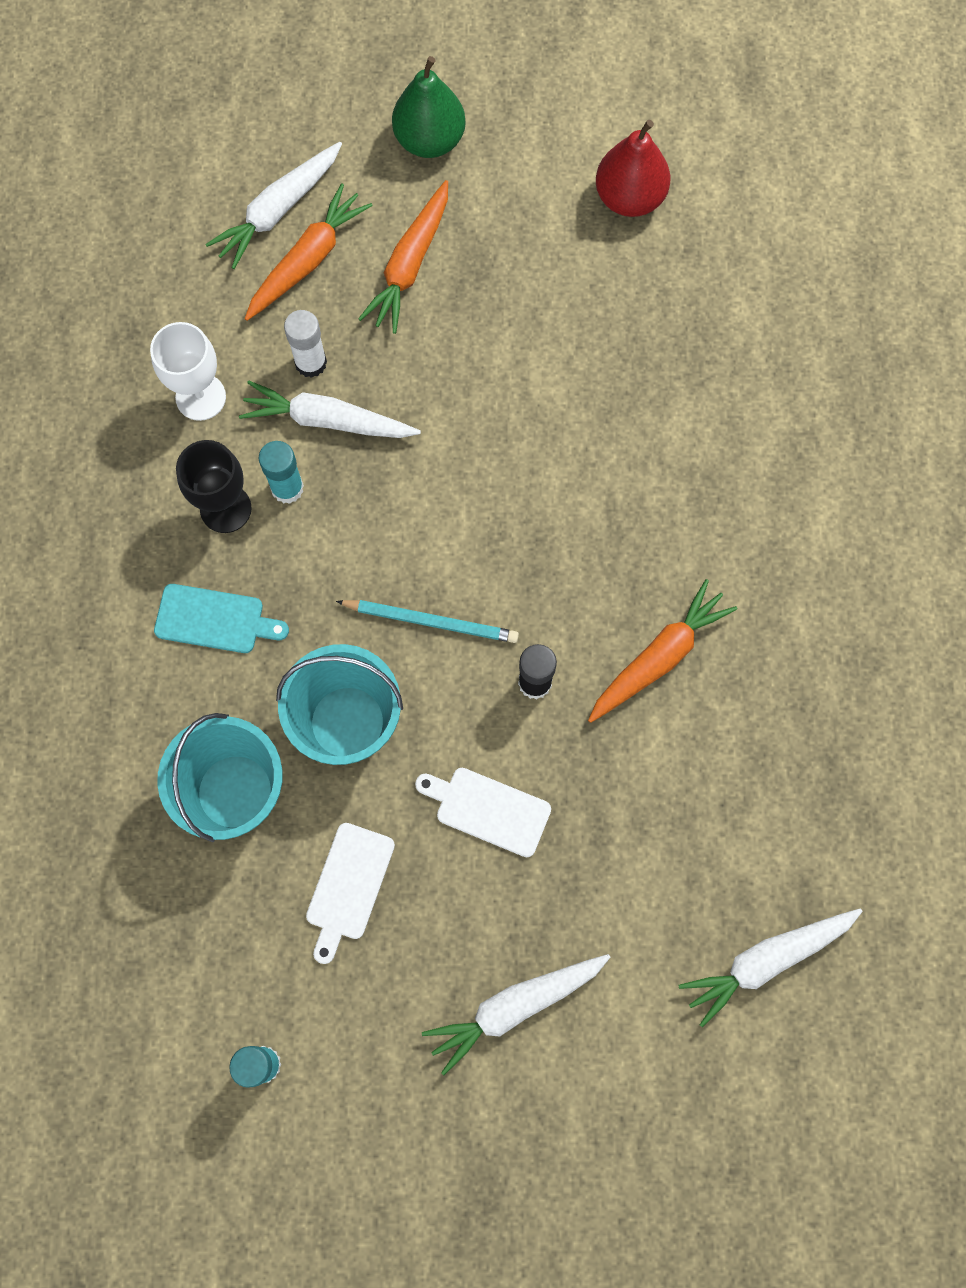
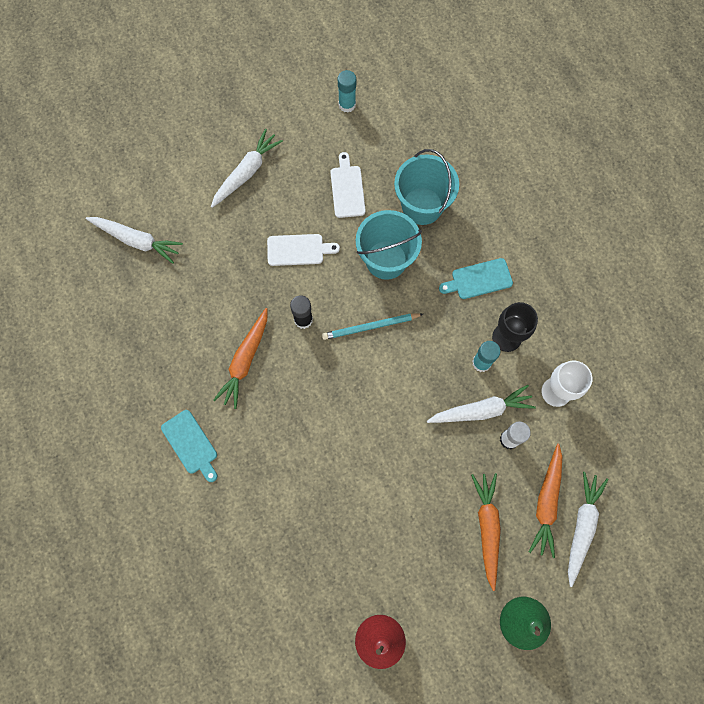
camera: 155 degrees right, 0 degrees up
white carrot [679,908,863,1027] -> white carrot turned 75 degrees clockwise [86,217,183,264]
none -> turquoise cutting board [161,410,217,482]

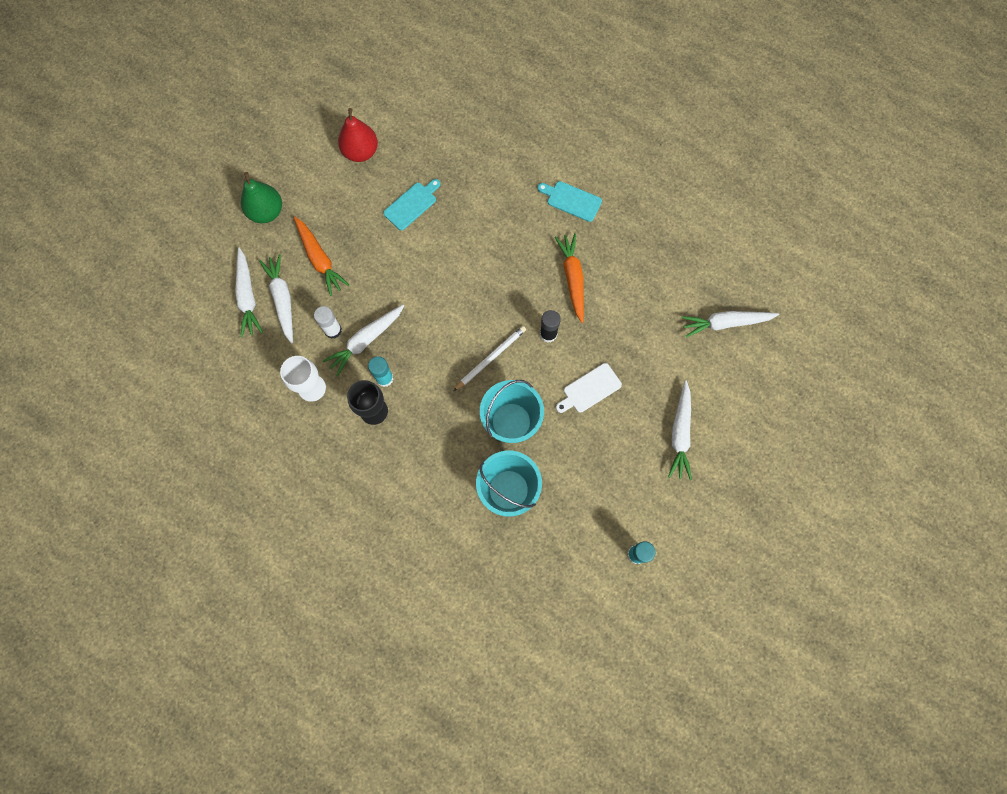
camera: 150 degrees right, 0 degrees up
turquoise pencil [322,313,423,340] -> white pencil [454,326,526,391]
white cutting board [330,152,366,218] -> none
turquoise cutting board [439,258,513,299] -> turquoise cutting board moved to [383,179,441,230]
orange carrot [529,444,562,558] -> white carrot [259,254,293,344]

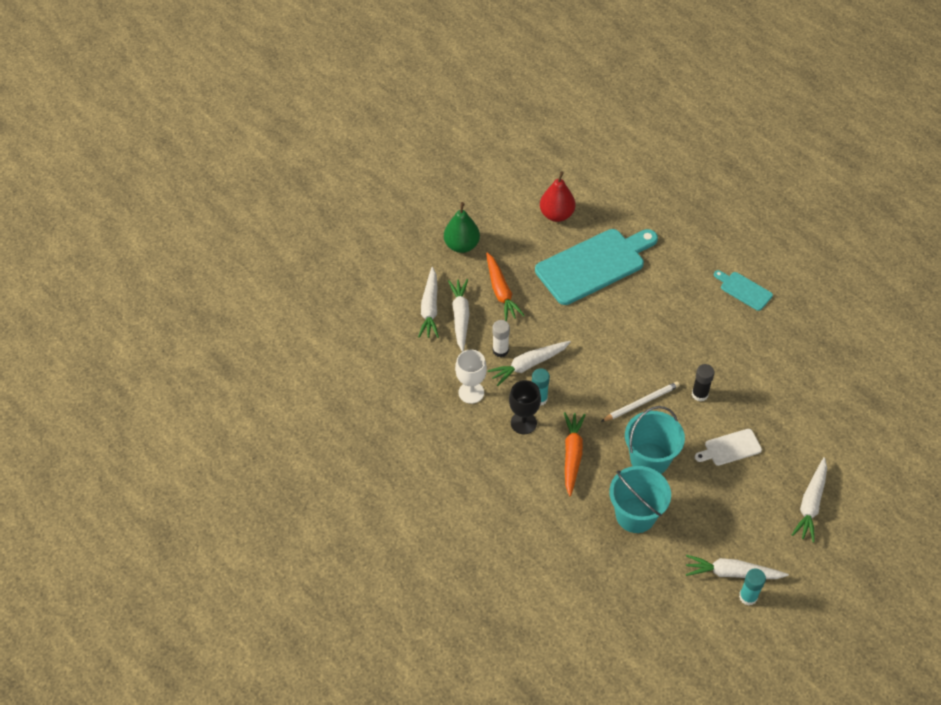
camera: 15 degrees right, 20 degrees down
turquoise cutting board [383,179,441,230] -> turquoise cutting board [535,229,658,305], size x2.15
orange carrot [555,233,584,323] -> orange carrot moved to [564,412,586,496]
white carrot [681,311,779,338] -> white carrot moved to [686,554,789,579]

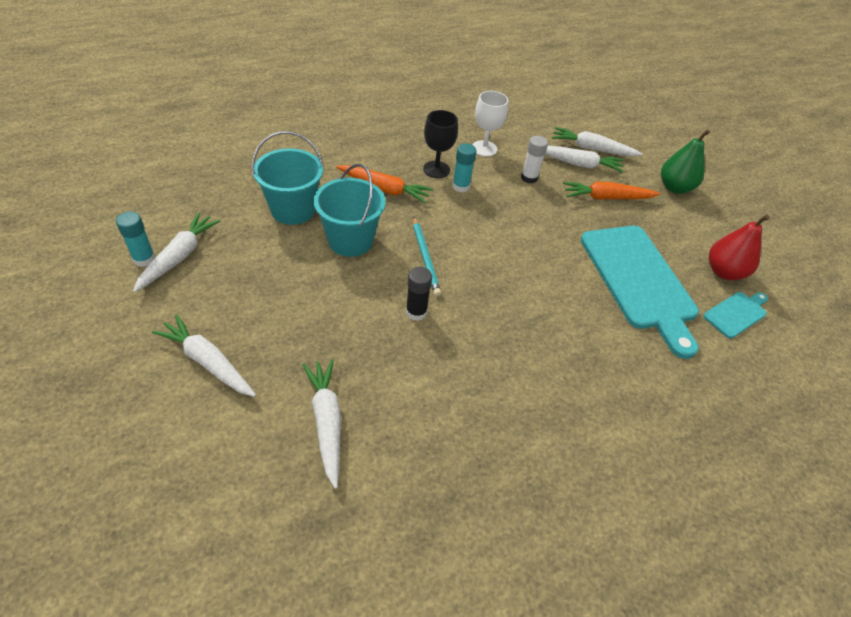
camera: 100 degrees right, 5 degrees down
white carrot [487,341,571,386] -> white carrot moved to [302,359,341,489]
white pencil [601,381,680,422] -> turquoise pencil [413,217,441,296]
white cutting board [695,429,762,466] -> none
turquoise cutting board [714,270,773,311] -> turquoise cutting board moved to [703,292,768,339]

